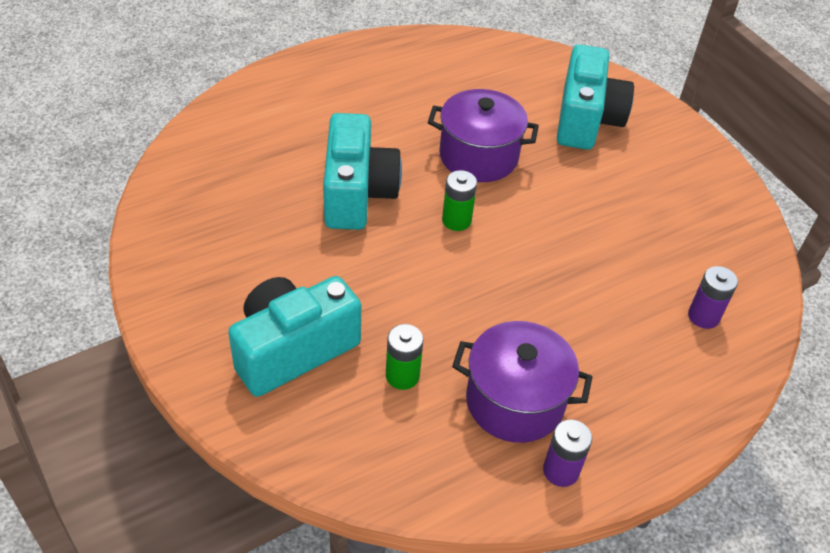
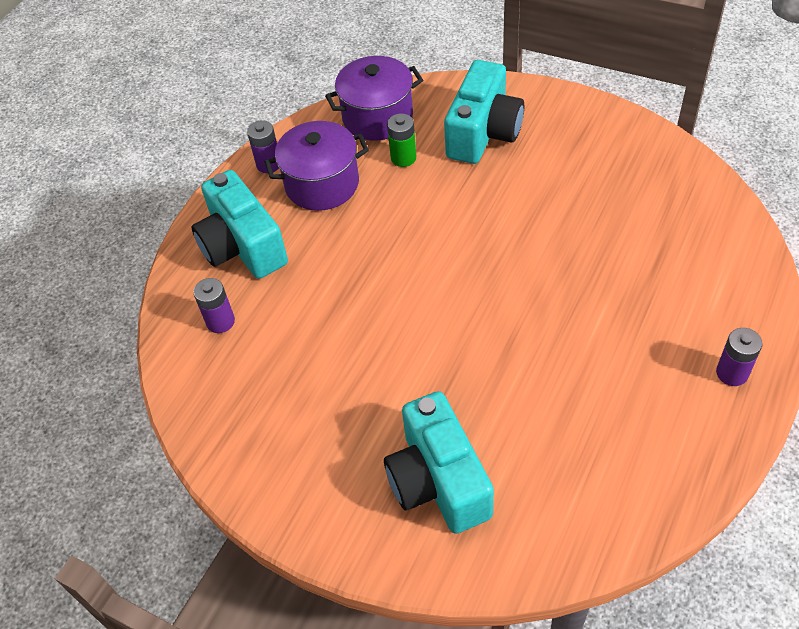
camera: 155 degrees right, 5 degrees up
turquoise camera [323,113,402,230] -> turquoise camera moved to [191,170,288,279]
purple pot [428,89,539,182] -> purple pot moved to [325,56,423,141]
green battery [442,170,477,231] -> none
none -> purple battery [716,328,763,386]

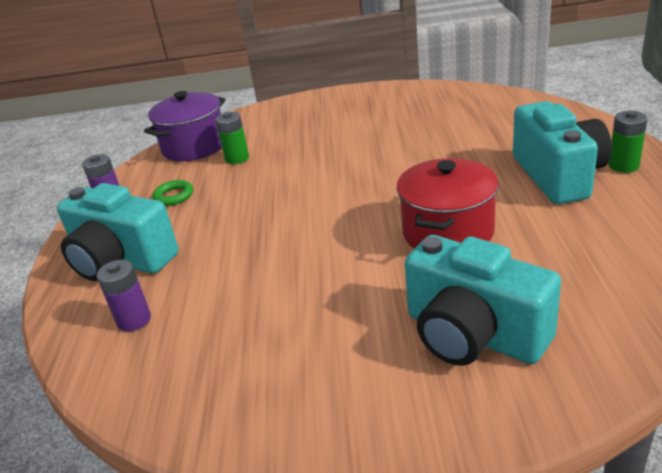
camera: 30 degrees left, 20 degrees down
purple pot [265,121,369,211] -> green ring [153,180,193,206]
turquoise camera [444,60,524,164] -> turquoise camera moved to [513,101,612,204]
purple battery [716,328,763,386] -> green battery [608,110,647,173]
none -> red pot [397,158,499,249]

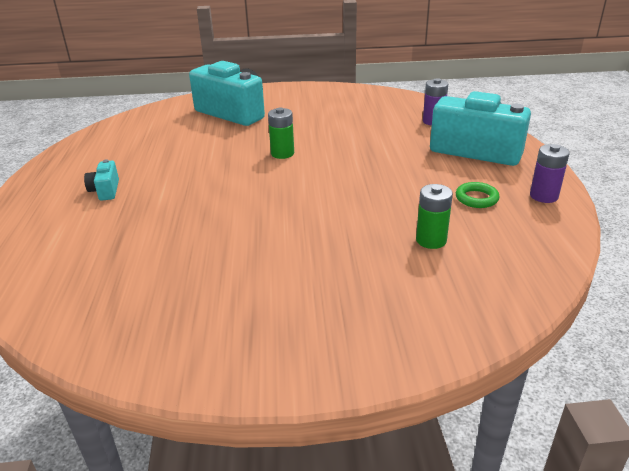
camera: 175 degrees right, 0 degrees up
purple pot [144,91,226,161] -> none
red pot [397,158,499,249] -> none
turquoise camera [513,101,612,204] -> turquoise camera [84,159,119,201], size x0.44
green battery [608,110,647,173] -> green battery moved to [268,108,294,159]

